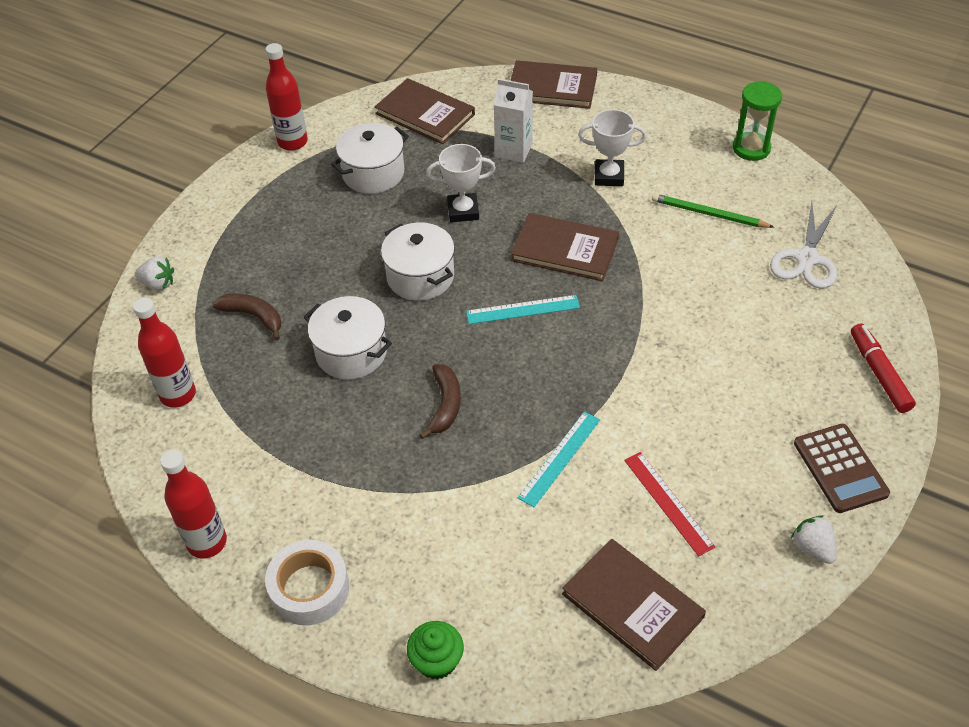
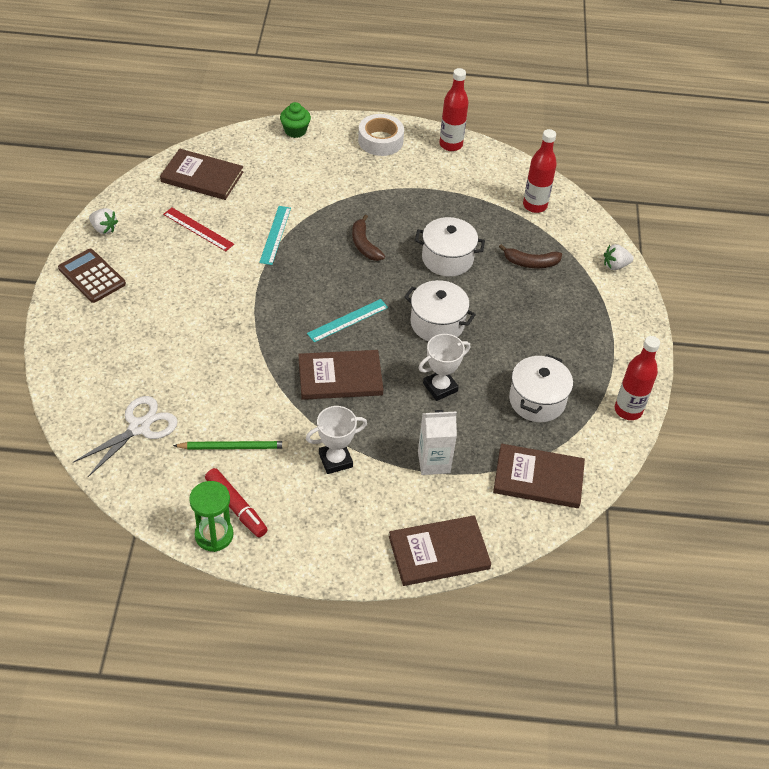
camera: 150 degrees right, 0 degrees up
white scissors [770,202,837,289] -> white scissors turned 45 degrees clockwise [73,396,178,477]
red marker [851,323,916,413] -> red marker moved to [205,468,268,538]

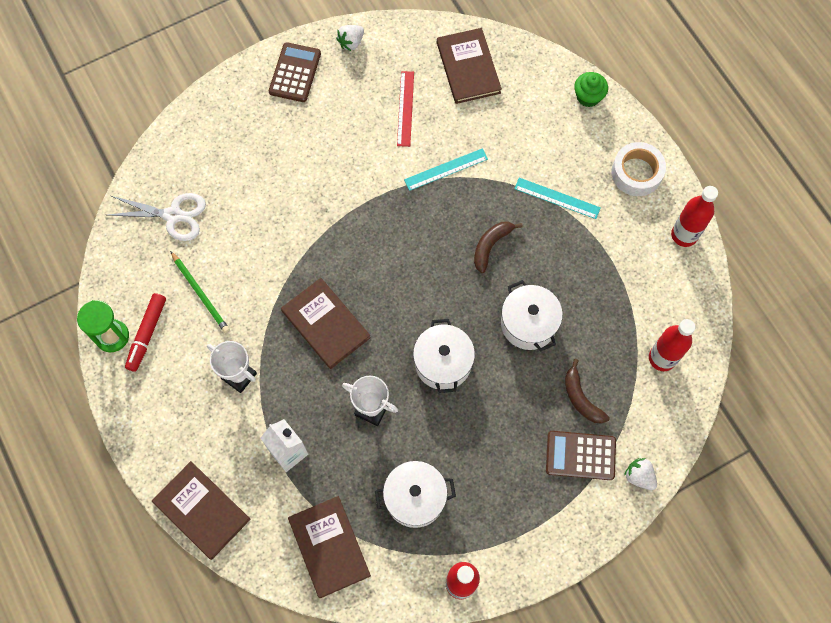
camera: 60 degrees right, 20 degrees up
white strawberry [89,208,118,234] -> white strawberry turned 45 degrees clockwise [336,25,364,51]
turquoise ruler [307,299,388,342] -> turquoise ruler moved to [514,178,601,219]
none -> brown calculator [546,431,616,480]

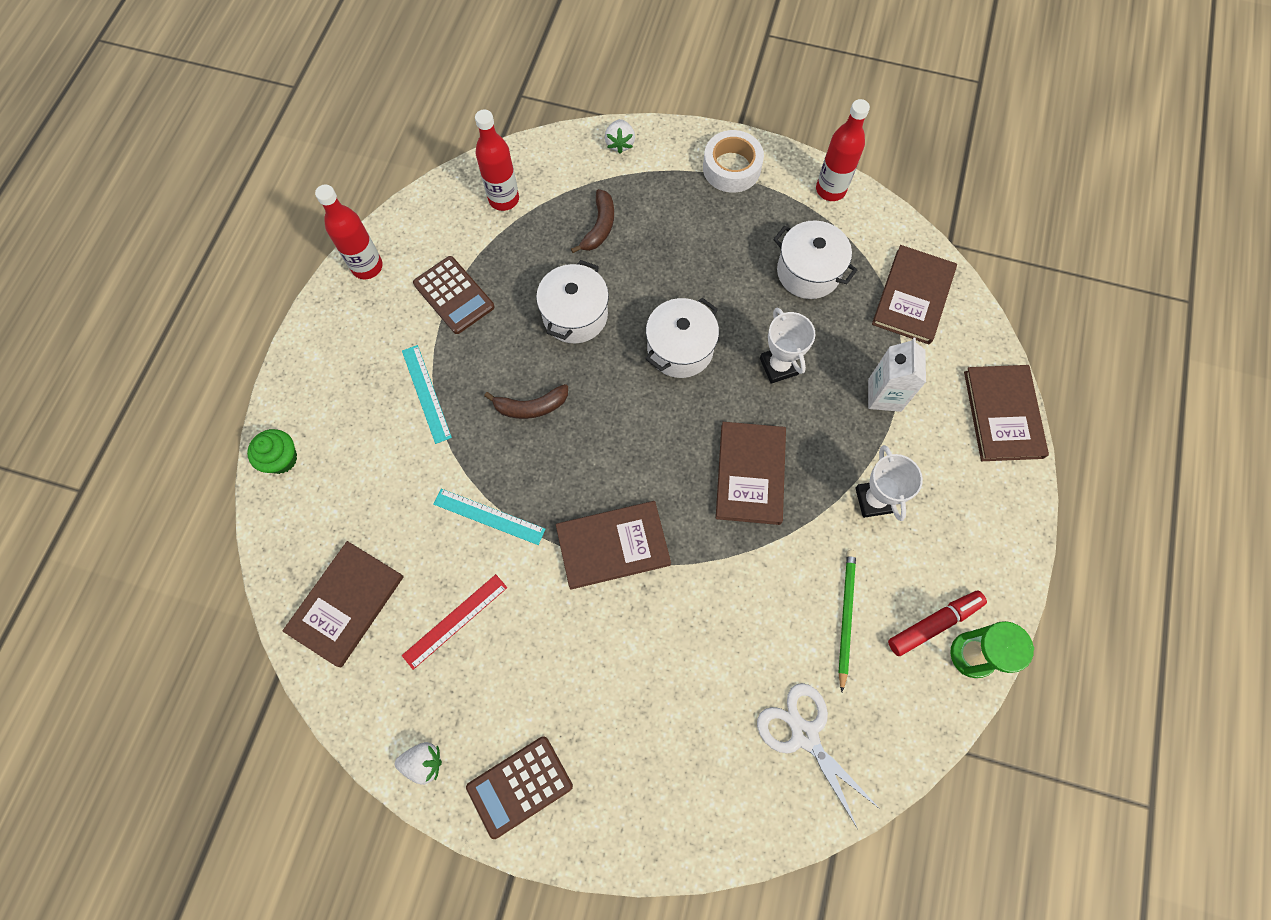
camera: 135 degrees left, 0 degrees up
brown calculator [546,431,616,480] -> brown calculator moved to [413,256,494,334]
white tape [611,142,666,196] -> white tape moved to [703,130,764,193]
none -> brown book [556,501,671,590]

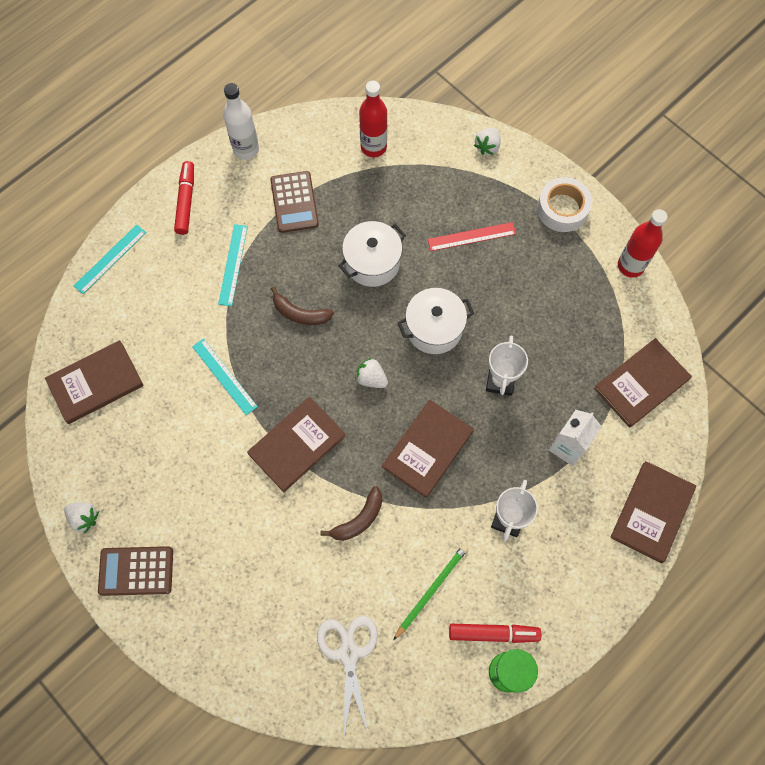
camera: 30 degrees right, 0 degrees up
green cupcake [247,429,297,474] -> turquoise ruler [74,225,146,294]
red bottle [315,184,383,279] -> white bottle [223,83,259,160]
red ruler [402,574,507,670] -> red ruler moved to [427,222,516,251]
brown book [556,501,671,590] -> brown book turned 60 degrees counterclockwise [247,397,346,492]
brown banana [571,189,614,253] -> brown banana moved to [320,486,382,541]
white pot [773,220,857,299] -> none
none -> red marker [174,161,194,235]
none -> white strawberry [355,358,388,388]

